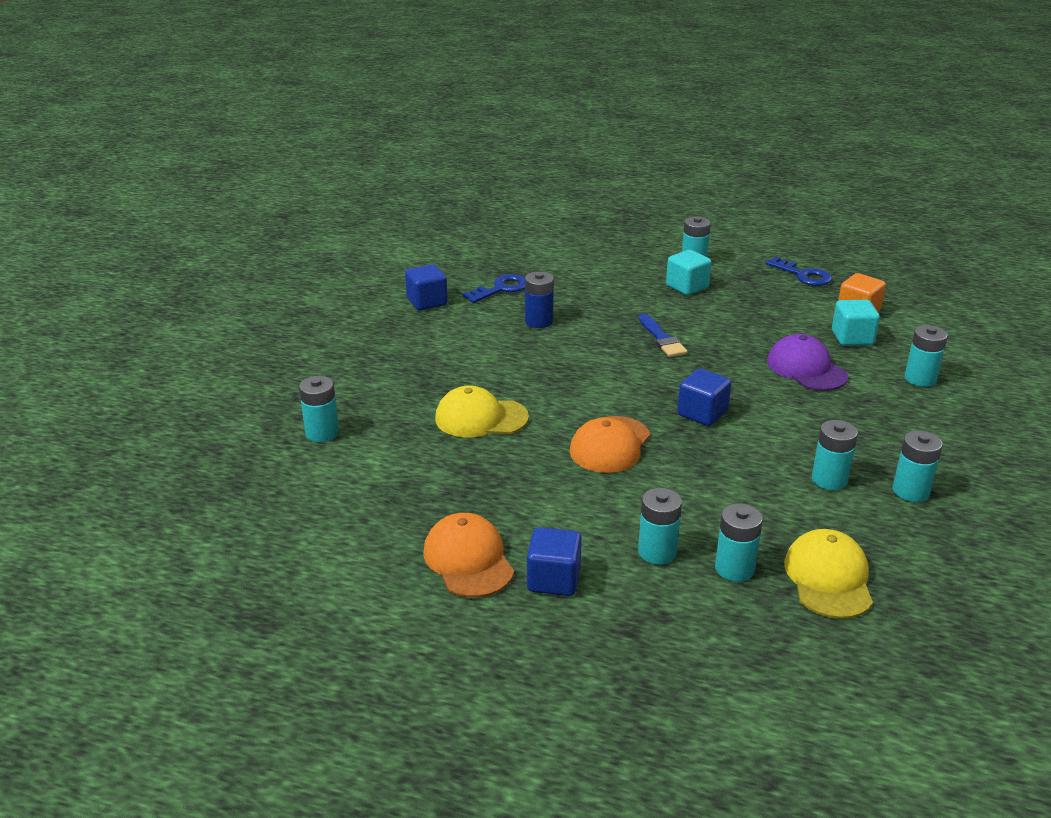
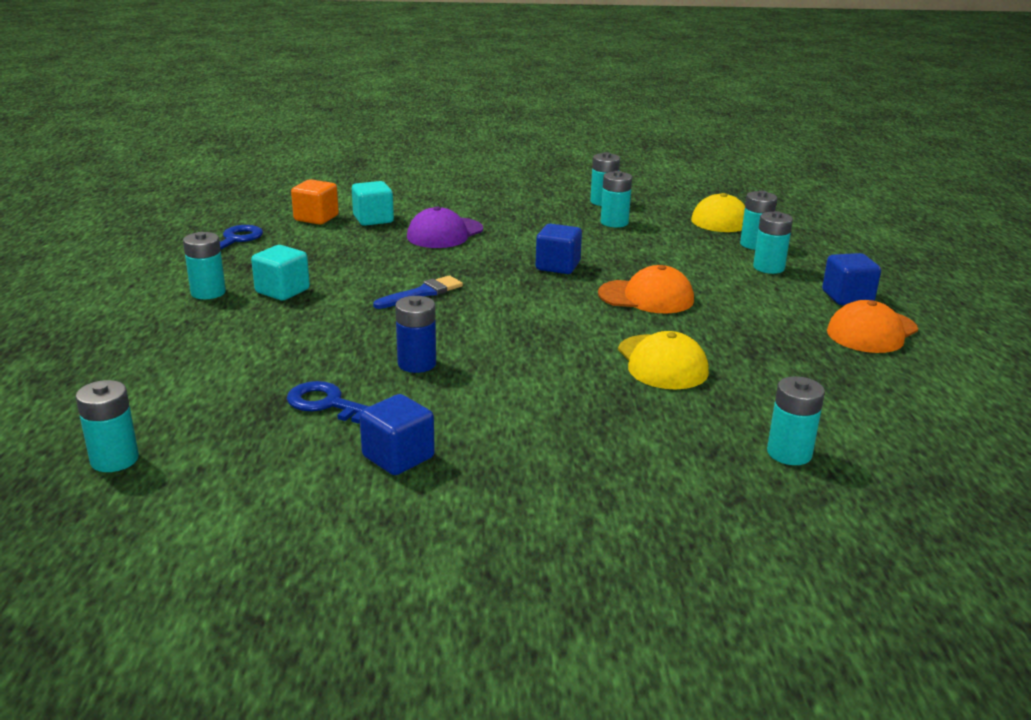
camera: 110 degrees left, 5 degrees down
turquoise battery [905,325,948,387] -> turquoise battery moved to [76,380,139,472]

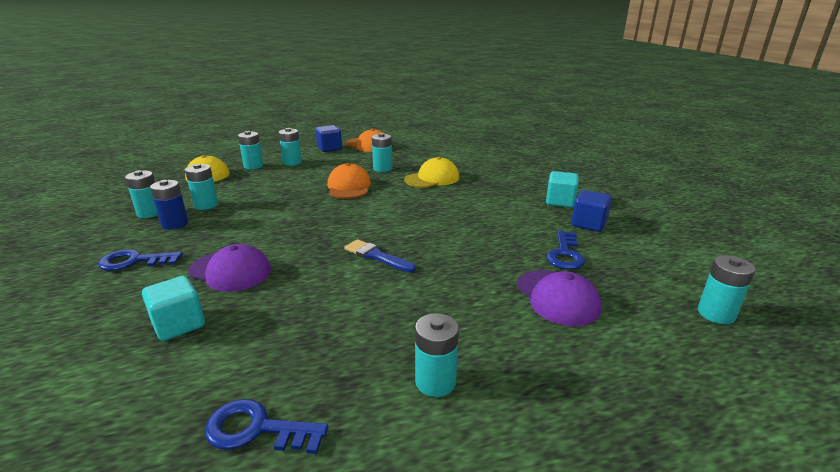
camera: 105 degrees left, 0 degrees up
turquoise cube [251,245,310,300] -> turquoise cube moved to [546,171,579,208]
orange cube [291,179,339,225] -> none
blue battery [395,296,436,373] -> blue battery moved to [150,180,188,230]
blue cube [536,224,582,274] -> none
turquoise battery [767,376,825,465] -> turquoise battery moved to [372,133,392,172]
none -> blue key [98,249,183,271]
none -> purple cap [517,270,601,326]

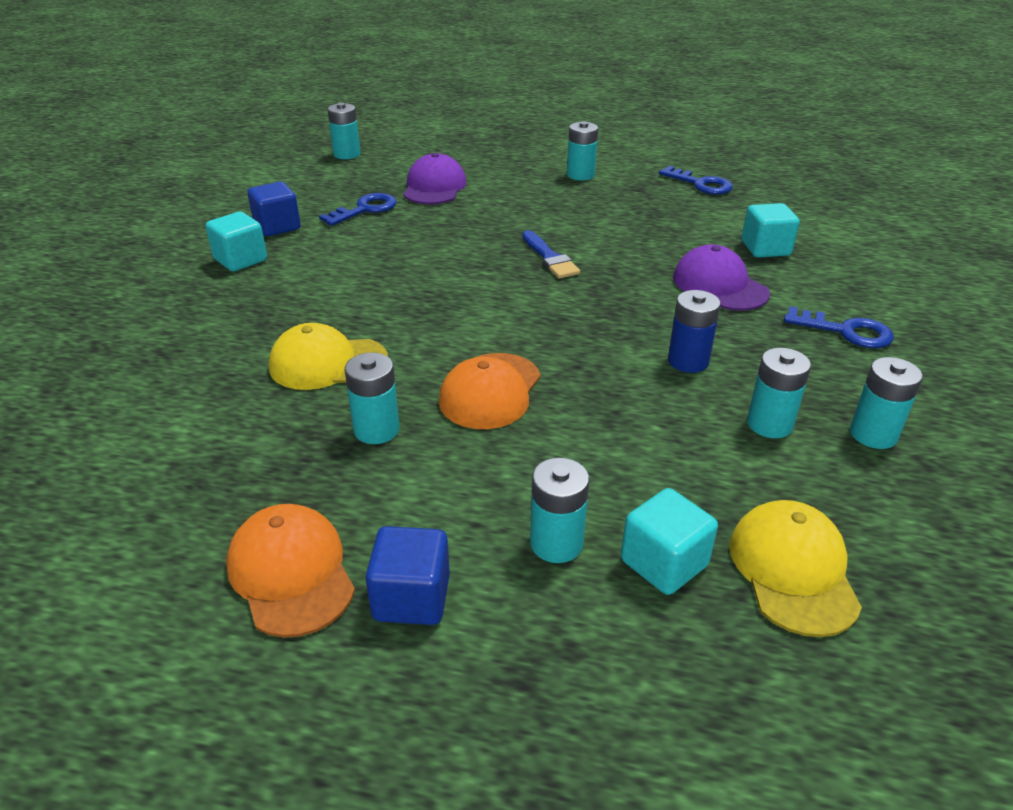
camera: 150 degrees left, 10 degrees up
blue battery [150,180,188,230] -> blue battery moved to [668,290,721,373]
turquoise battery [238,131,263,169] -> turquoise cube [621,488,718,595]

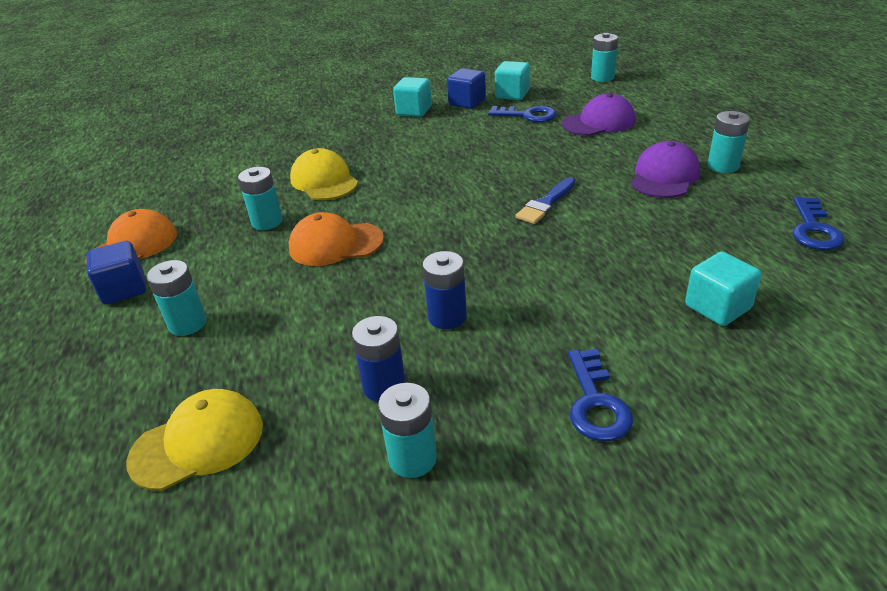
camera: 65 degrees right, 0 degrees up
turquoise cube [621,488,718,595] -> turquoise cube moved to [495,61,530,100]
purple cap [673,245,770,311] -> purple cap moved to [631,141,700,198]
turquoise battery [747,348,811,438] -> blue battery [352,316,406,402]

